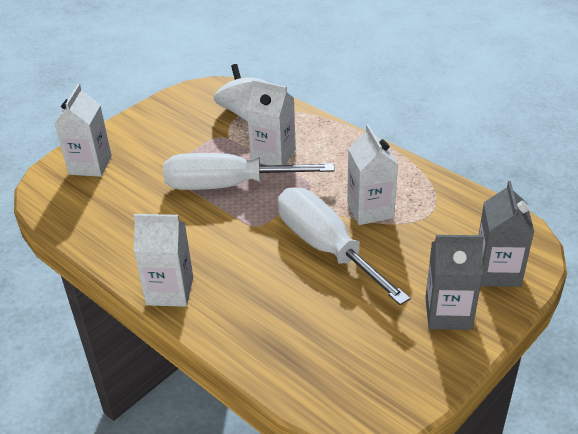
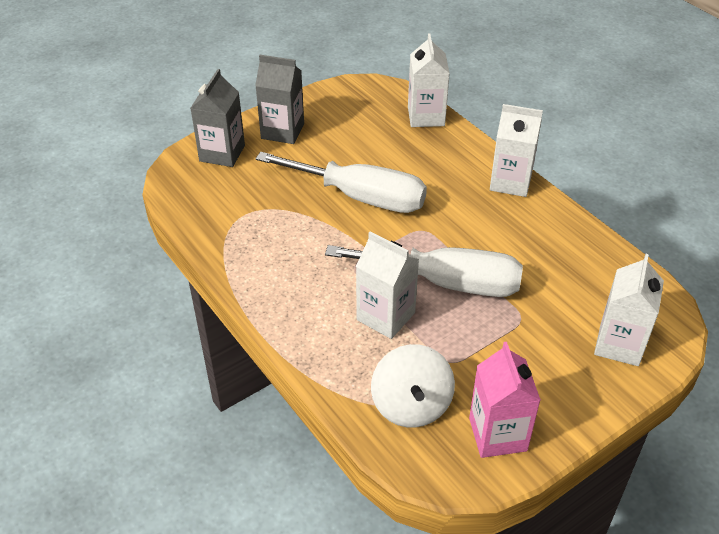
camera: 170 degrees left, 5 degrees up
white screwdriver [278,187,410,305] -> white screwdriver turned 45 degrees counterclockwise [256,152,427,213]
white carton [347,124,398,225] -> white carton moved to [408,34,450,127]
none -> pink carton [469,342,541,458]

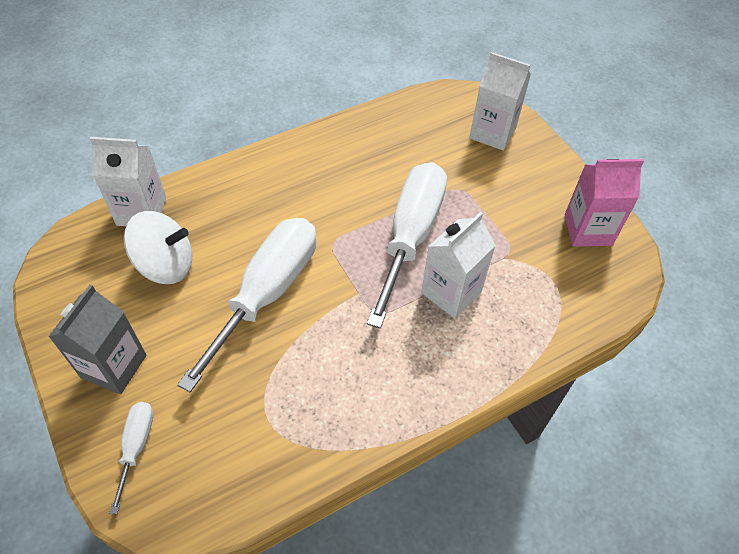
camera: 85 degrees left, 10 degrees up
grey carton [190,69,245,167] -> white screwdriver [109,402,153,514]
white spinning top [371,344,455,427] -> white spinning top moved to [124,211,192,284]
white carton [490,104,543,197] -> none

